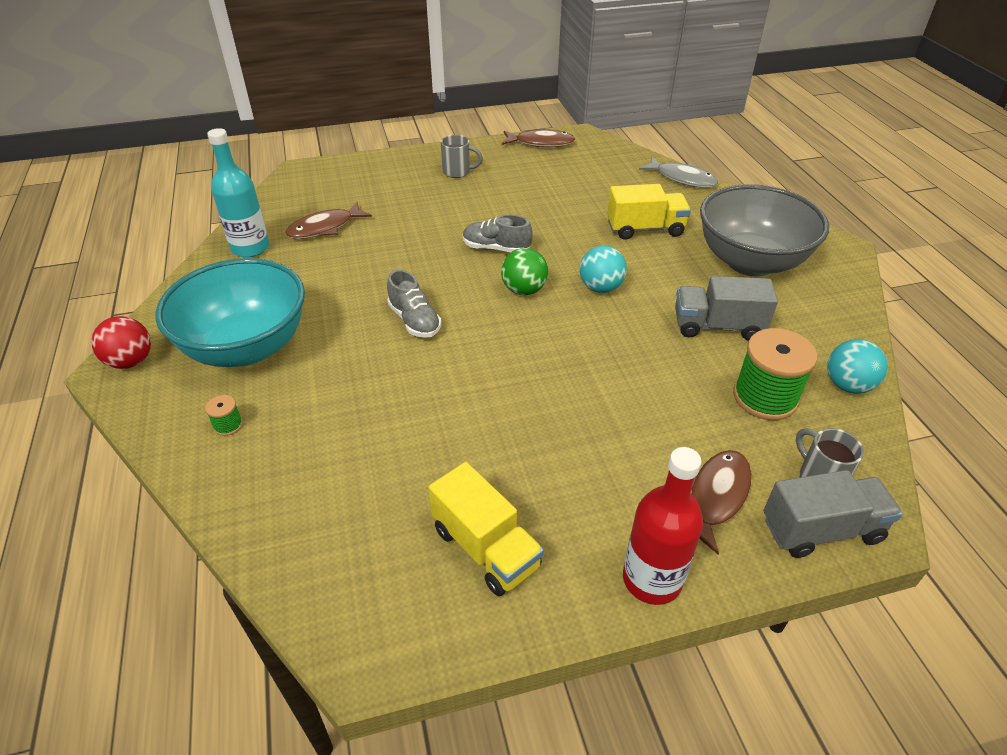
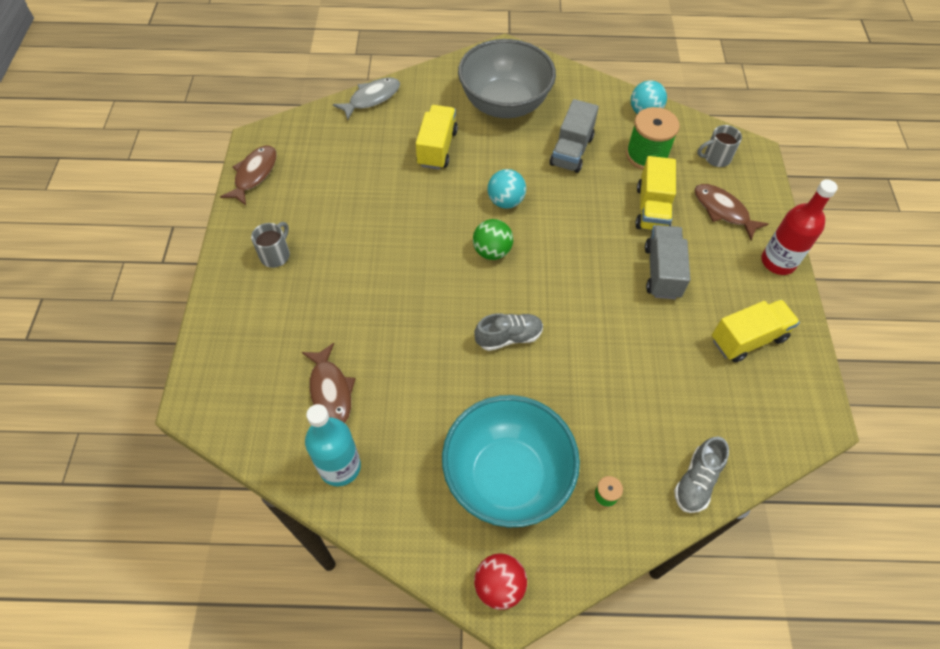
camera: 75 degrees left, 15 degrees up
grey shoe [463,214,532,252] -> grey shoe moved to [674,437,729,513]
grey truck [764,470,903,558] -> grey truck moved to [645,225,690,299]
none -> yellow truck [635,156,676,230]

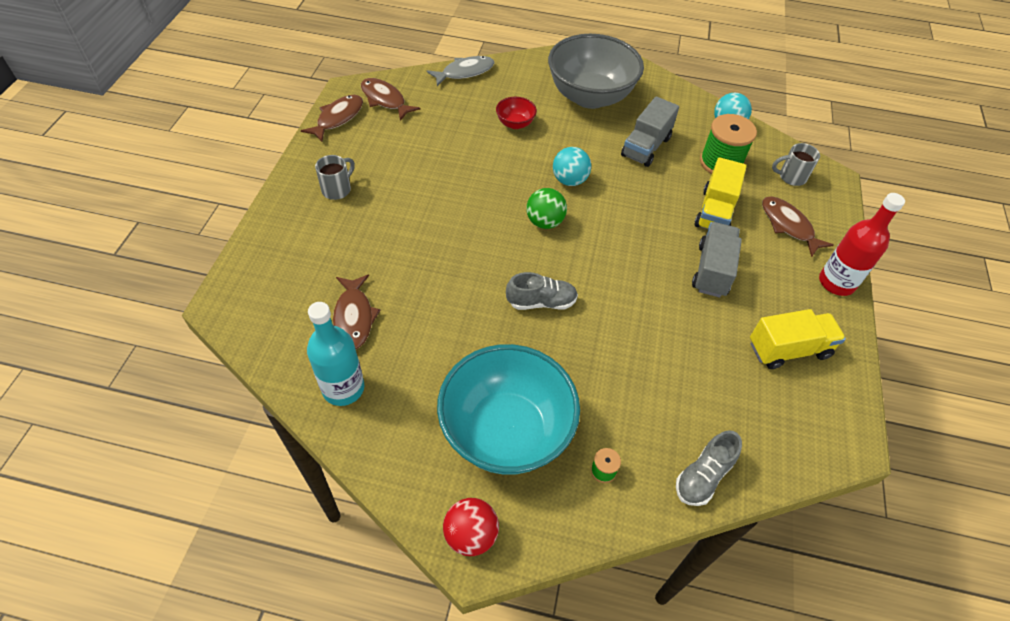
camera: 10 degrees right, 5 degrees down
yellow truck [416,105,458,170] -> red bowl [496,97,537,129]
none -> brown fish [361,78,420,121]

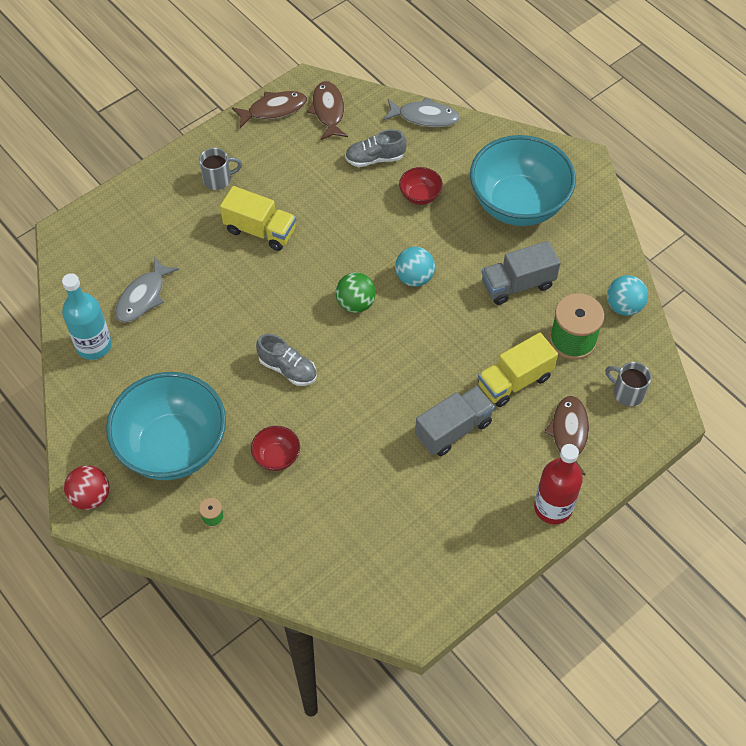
camera: 40 degrees right, 5 degrees up
brown fish [333,274,381,349] -> grey fish [115,257,179,322]
grey bowl [548,34,644,109] -> turquoise bowl [470,135,576,226]
grey shoe [676,430,742,506] -> grey shoe moved to [345,129,407,167]
yellow truck [750,309,846,369] -> yellow truck moved to [220,186,296,251]
none -> red bowl [251,426,300,471]

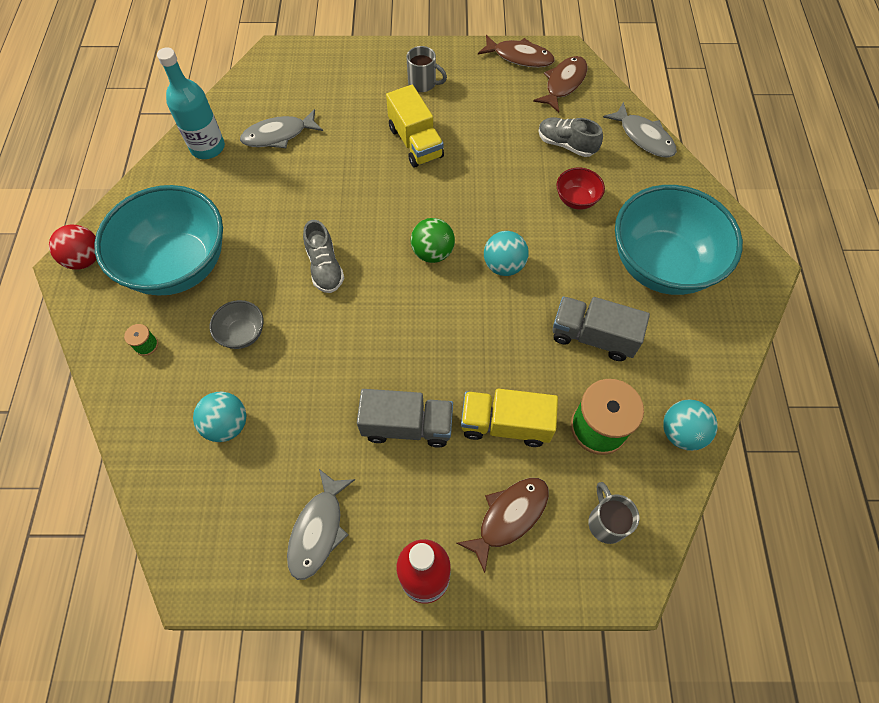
camera: 40 degrees right, 5 degrees up
red bowl [251,426,300,471] -> grey bowl [210,300,264,349]
none -> turquoise ball [193,392,246,442]
none -> grey fish [287,469,355,580]

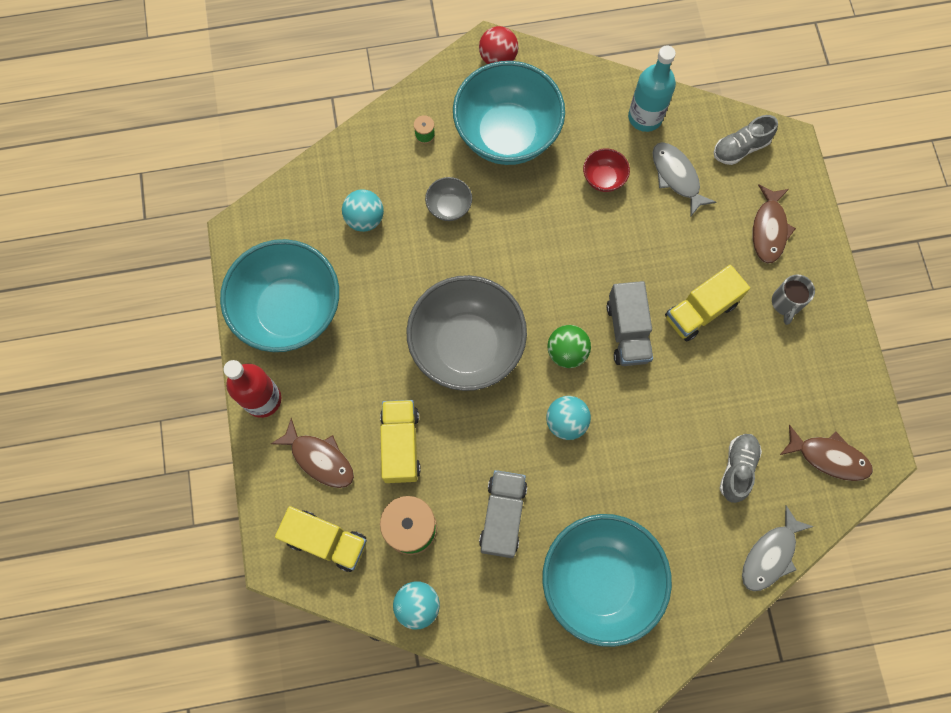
camera: 80 degrees right, 10 degrees up
grey fish [287,469,355,580] -> turquoise bowl [220,239,339,352]
grey shoe [303,220,344,293] -> grey shoe moved to [714,115,778,165]
grey truck [357,389,453,448] -> grey truck moved to [607,281,653,366]
brown fish [478,35,555,68] -> brown fish moved to [753,184,796,264]
red bowl [557,168,605,210] -> red bowl moved to [583,148,630,192]
grey mug [588,482,639,544] -> yellow truck [275,506,367,572]
none -> grey bowl [406,275,527,391]

